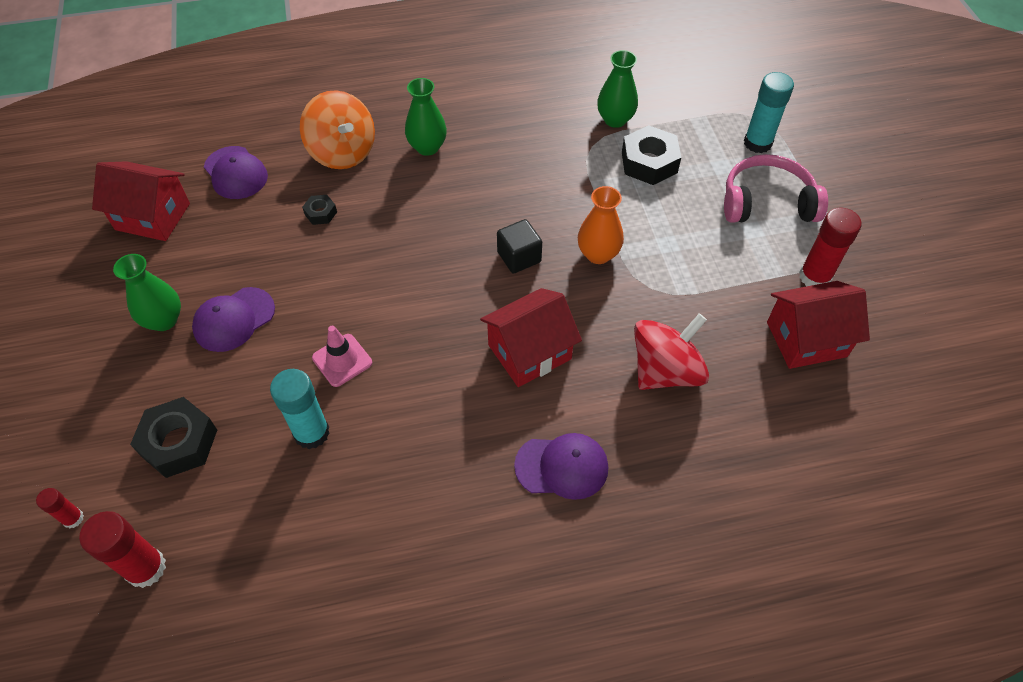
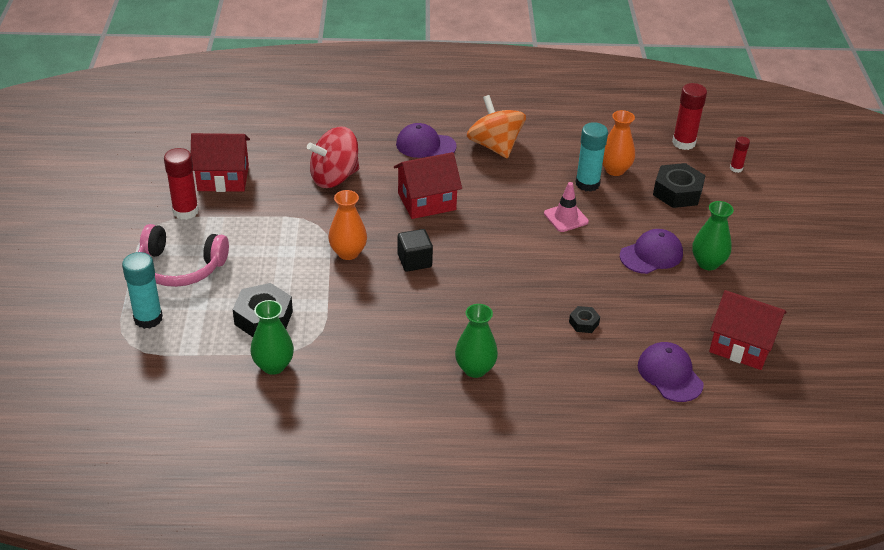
camera: 170 degrees left, 15 degrees down
orange spinning top [300,90,375,169] -> orange spinning top moved to [467,95,526,158]
none -> orange vase [602,110,635,176]

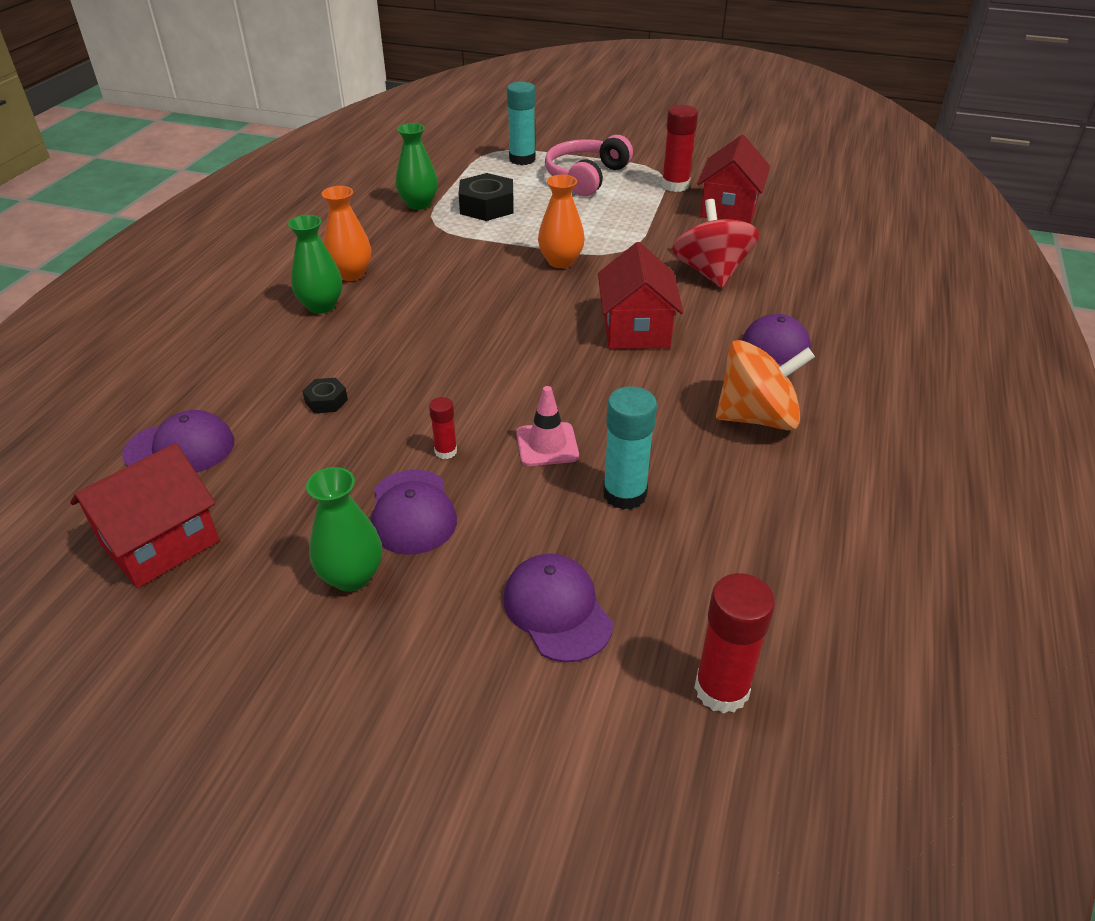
camera: 110 degrees right, 0 degrees up
black cube [398,229,433,272] -> none
orange vase [602,110,635,176] -> orange vase moved to [322,186,371,281]
black nut [653,163,706,208] -> purple cap [503,553,613,663]
red glue stick [730,137,750,173] -> red glue stick moved to [429,397,457,459]

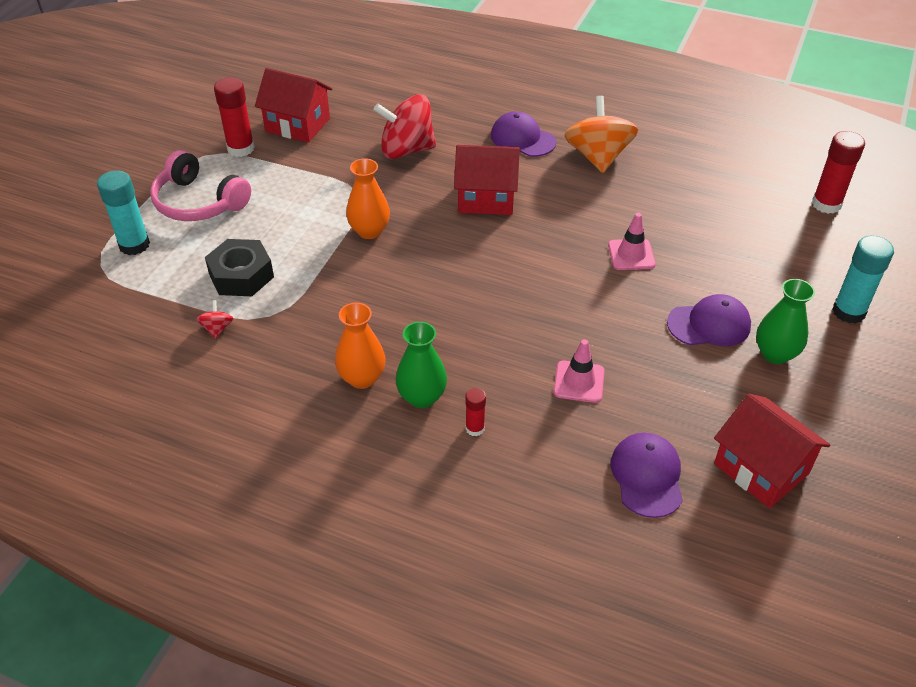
camera: 85 degrees left, 5 degrees up
black nut [302,378,348,413] -> pink traffic cone [554,339,605,403]
green vase [395,123,438,210] -> red spinning top [196,300,234,339]
red glue stick [429,397,457,459] -> red glue stick moved to [465,388,486,436]
purple cap [503,553,613,663] -> none
turquoise glue stick [603,386,657,510] -> turquoise glue stick moved to [832,236,894,324]

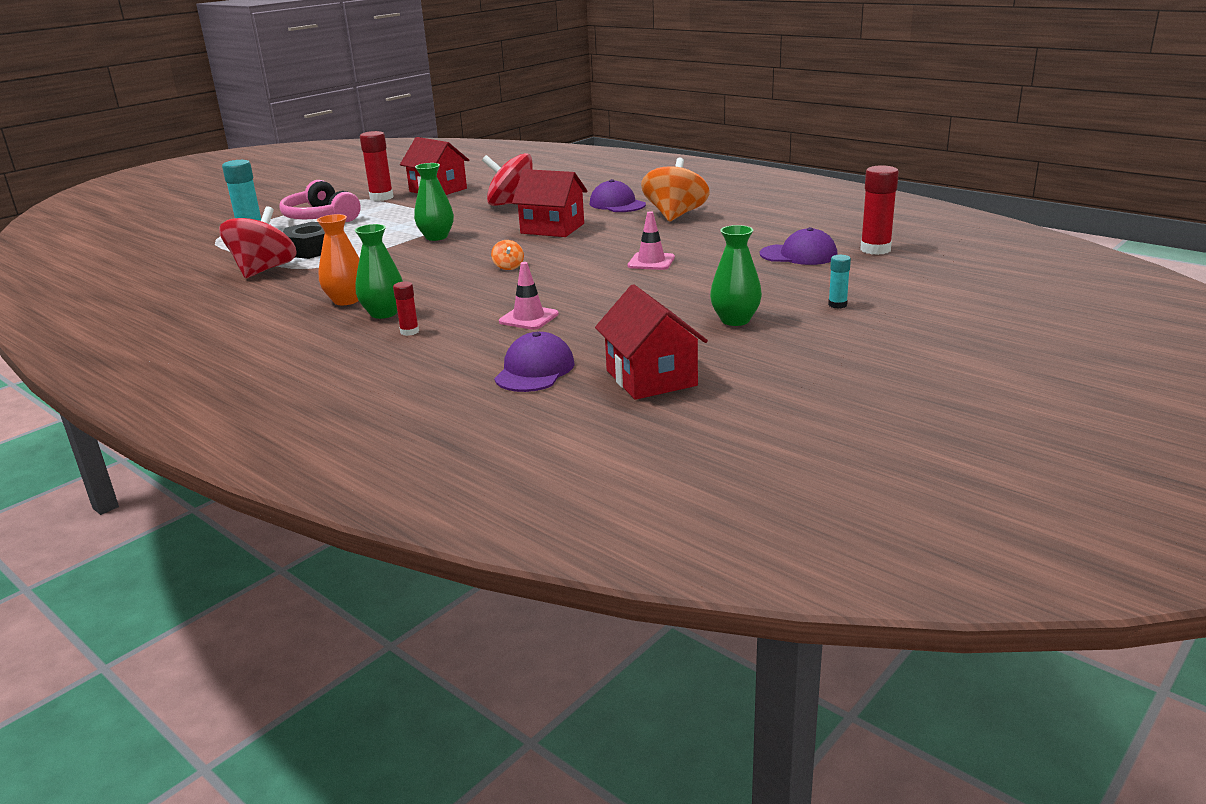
camera: 20 degrees right, 20 degrees down
red spinning top [196,300,234,339] -> red spinning top [219,206,297,278], size x2.38
orange vase [346,158,390,239] -> green vase [414,163,454,241]
purple cap [667,294,751,346] -> purple cap moved to [760,227,838,265]
turquoise glue stick [832,236,894,324] -> turquoise glue stick [828,255,851,309], size x0.54
none -> orange spinning top [491,240,524,270]

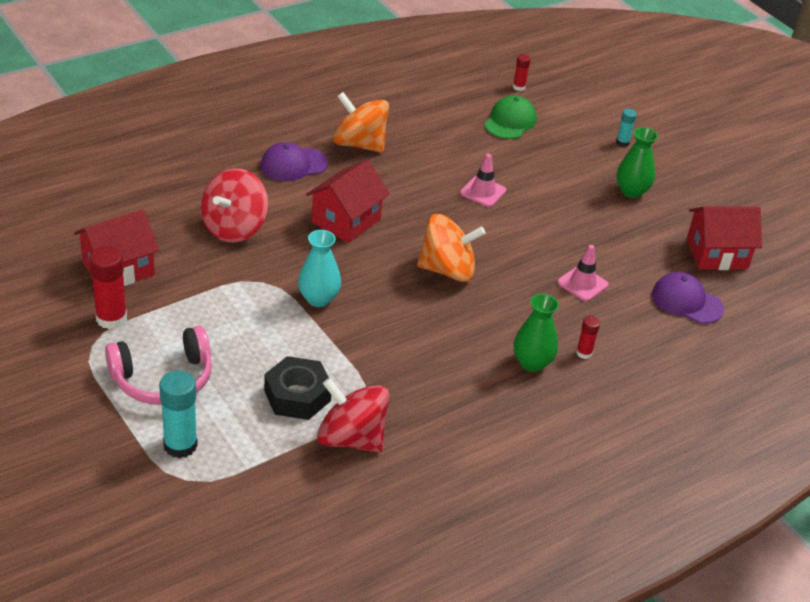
camera: 80 degrees left, 15 degrees up
orange vase [317,214,360,305] -> none
green vase [414,163,454,241] -> turquoise vase [298,230,341,307]
orange spinning top [491,240,524,270] -> orange spinning top [417,214,485,282], size x2.38
purple cap [760,227,838,265] -> green cap [484,95,536,139]
red glue stick [860,165,899,255] -> red glue stick [513,54,531,91], size x0.54

